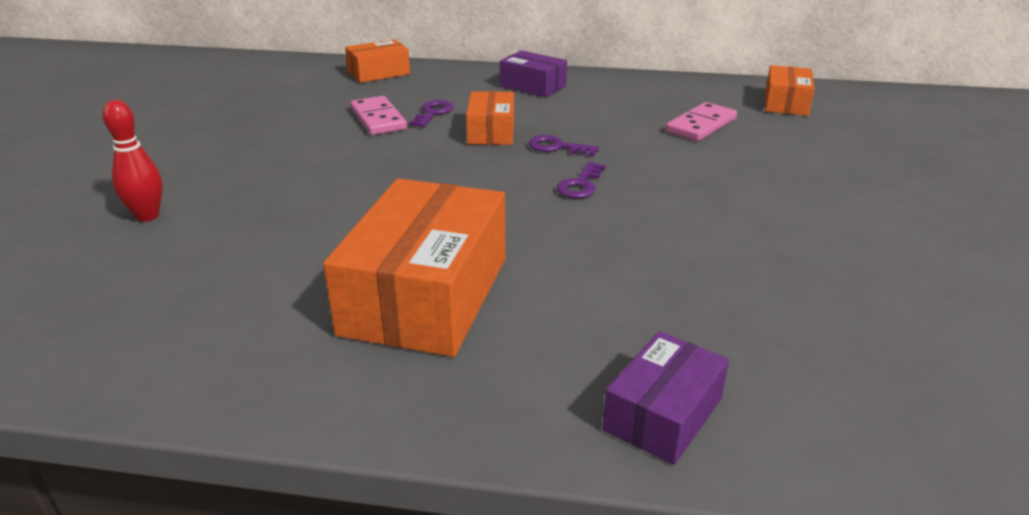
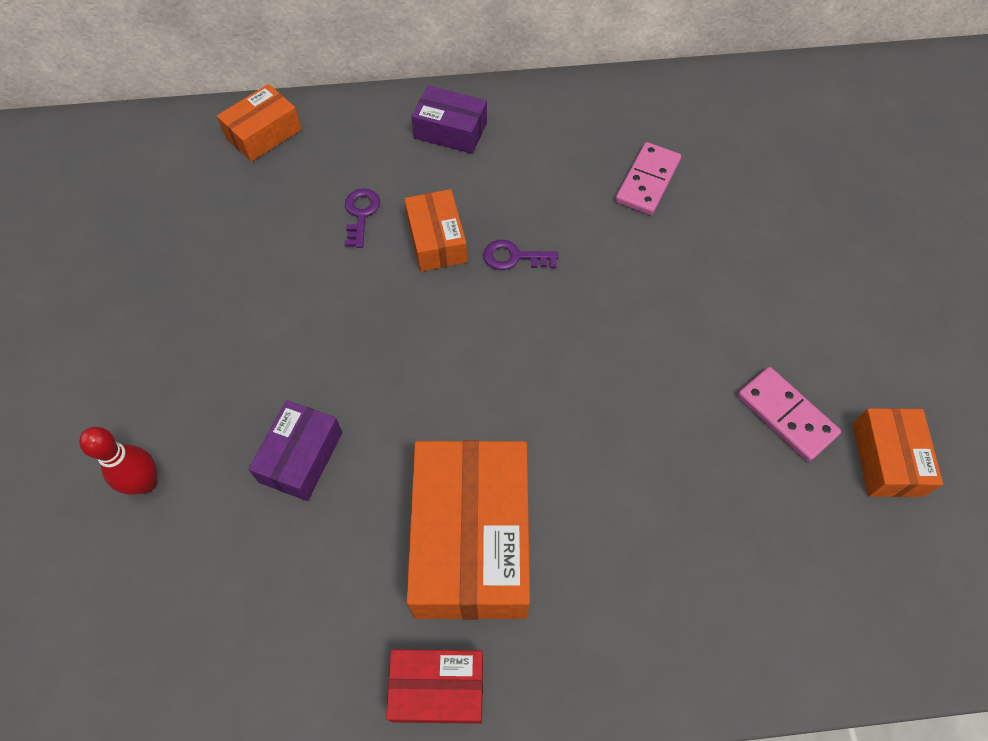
camera: 15 degrees left, 30 degrees up
pink domino [350,96,407,135] -> pink domino moved to [737,367,841,462]
purple key [557,162,606,199] -> none
purple box [603,331,729,465] -> purple box moved to [248,400,343,501]
orange box [765,65,815,116] -> orange box moved to [852,408,943,497]
none -> red box [386,649,483,724]

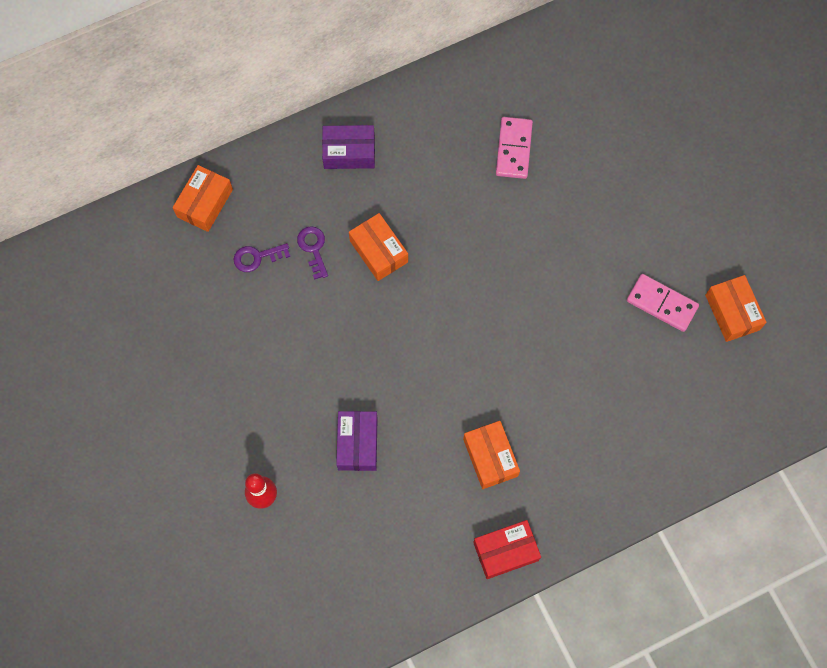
camera: 20 degrees left, 10 degrees up
orange box [407,440,530,620] -> orange box [463,421,520,489], size x0.53
purple key [484,240,558,270] -> purple key moved to [234,243,290,272]

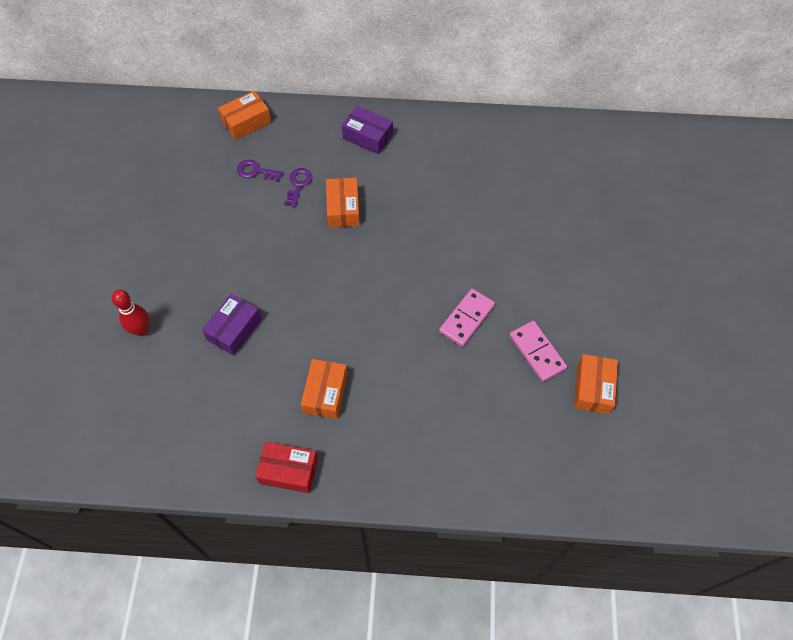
camera: 30 degrees right, 10 degrees down
pink domino [496,117,533,179] -> pink domino moved to [439,289,495,347]

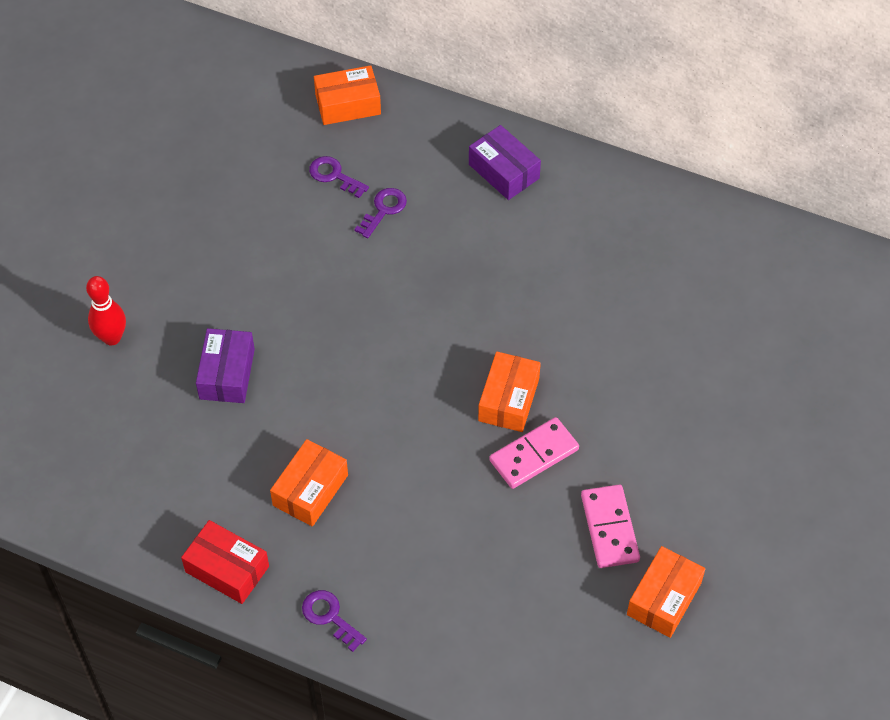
camera: 20 degrees right, 5 degrees down
purple box [202,294,261,356] -> purple box turned 45 degrees counterclockwise [196,328,255,403]
orange box [326,178,360,228] -> orange box moved to [478,351,541,432]
none -> purple key [302,590,367,652]

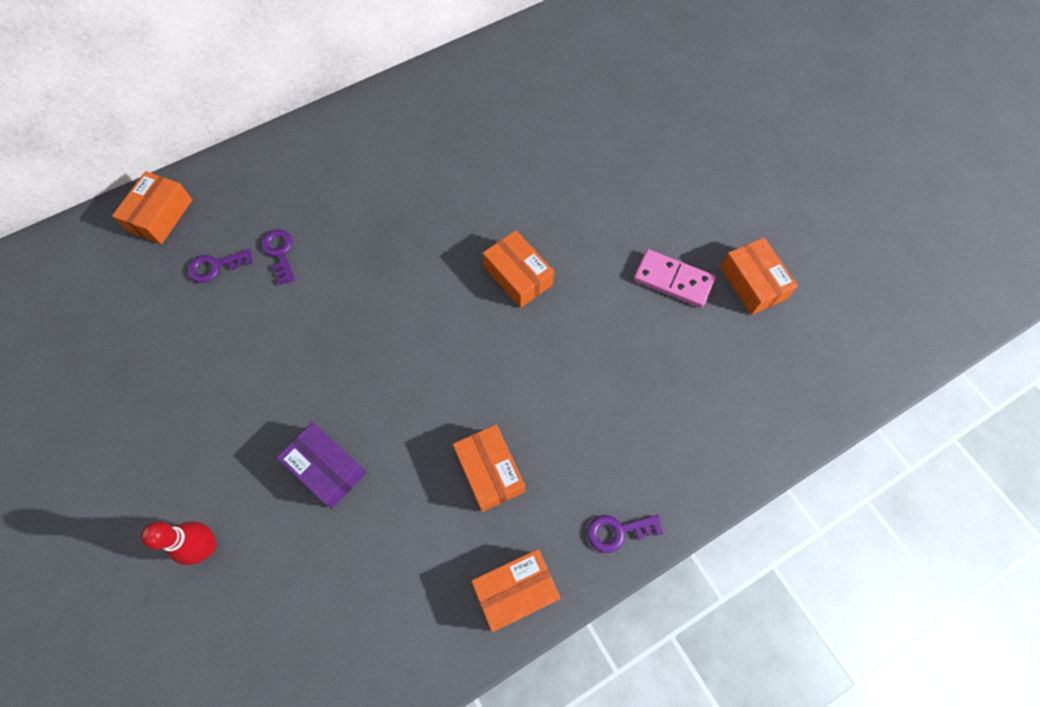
camera: 55 degrees left, 10 degrees up
red box [181,520,269,604] -> orange box [471,549,561,632]
purple box [469,125,541,200] -> none
pink domino [489,417,579,489] -> none

